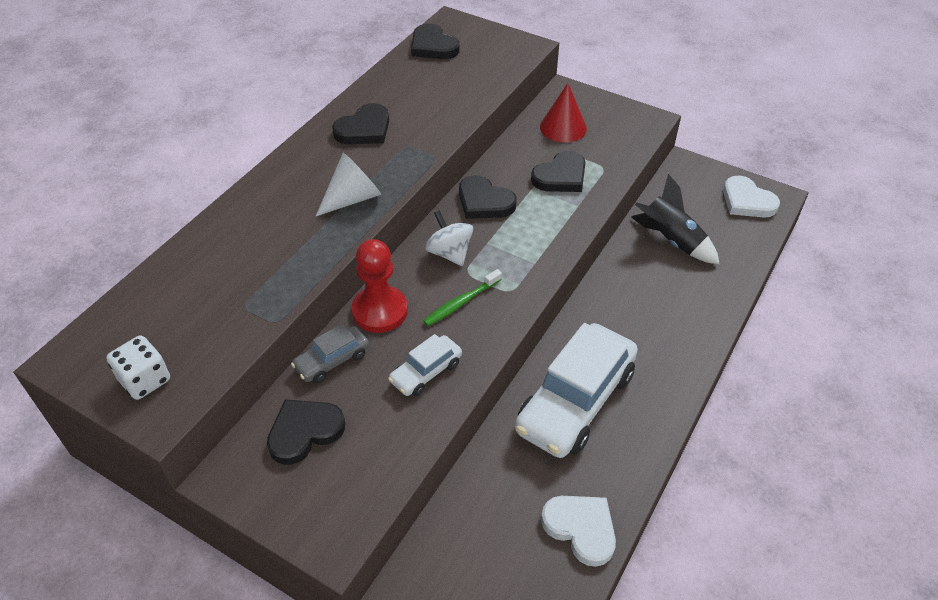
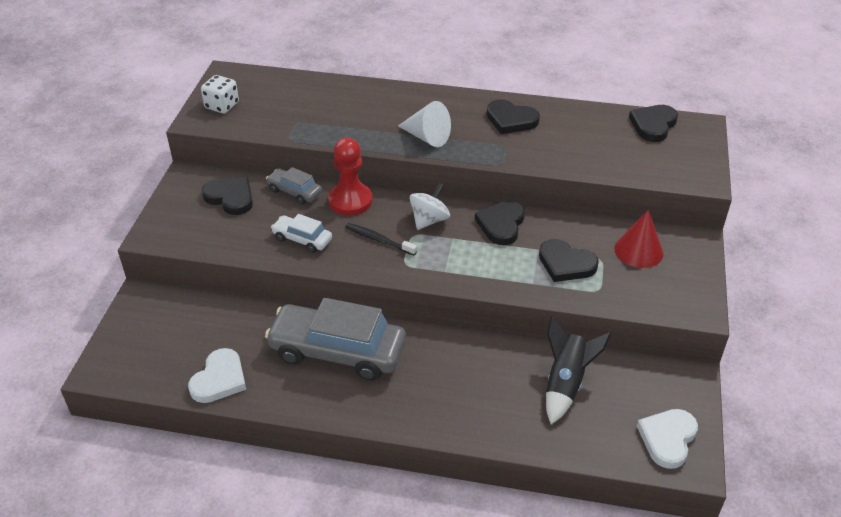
camera: 70 degrees right, 5 degrees down
green toothbrush [423,269,502,326] -> black toothbrush [345,223,417,256]
white car [515,323,638,458] -> grey car [265,298,406,381]

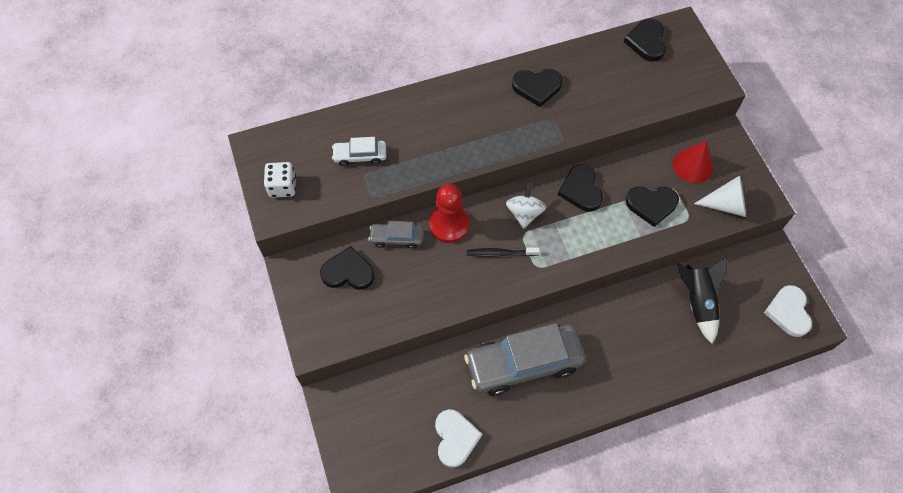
camera: 30 degrees left, 20 degrees up
white car [271,214,332,253] -> white car moved to [332,137,386,166]
white cone [398,101,451,147] -> white cone moved to [694,175,746,217]

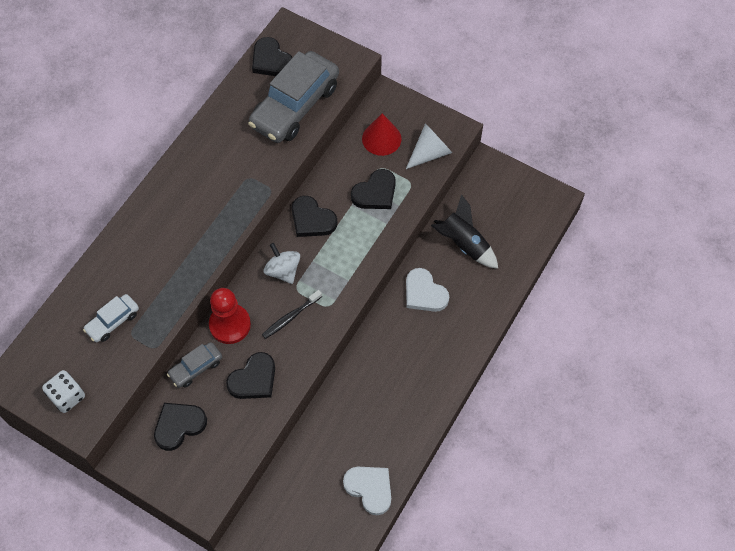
camera: 40 degrees left, 0 degrees up
grey car [464,323,586,396] -> grey car moved to [248,51,339,143]
black heart [512,69,563,107] -> black heart moved to [226,352,275,399]
white heart [764,285,812,337] -> white heart moved to [406,268,449,312]

